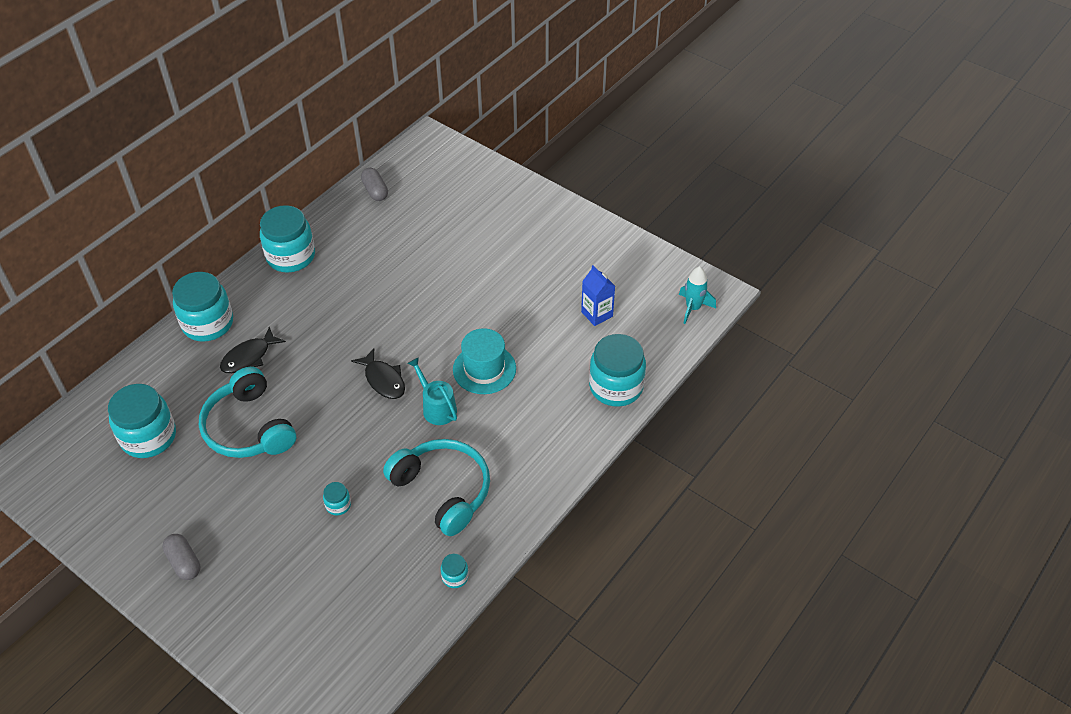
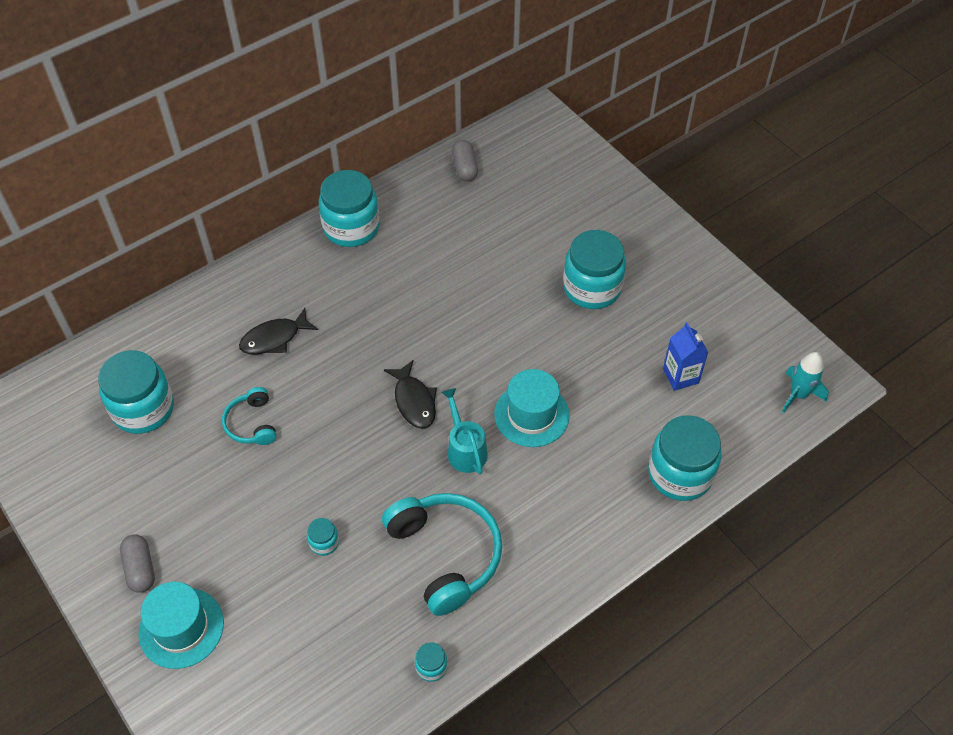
camera: 15 degrees right, 5 degrees up
turquoise jar [172,272,233,342] -> turquoise jar moved to [563,230,626,309]
turquoise headphones [199,367,296,458] -> turquoise headphones [222,387,277,445], size x0.54
none -> turquoise hat [139,582,224,669]

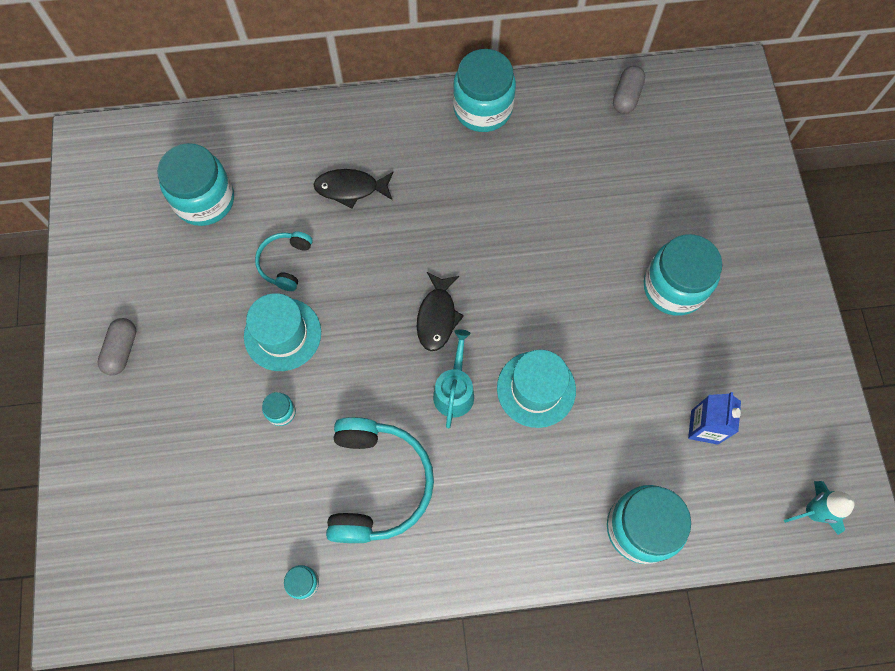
camera: 30 degrees right, 15 degrees up
turquoise hat [139,582,224,669] -> turquoise hat moved to [244,293,321,371]

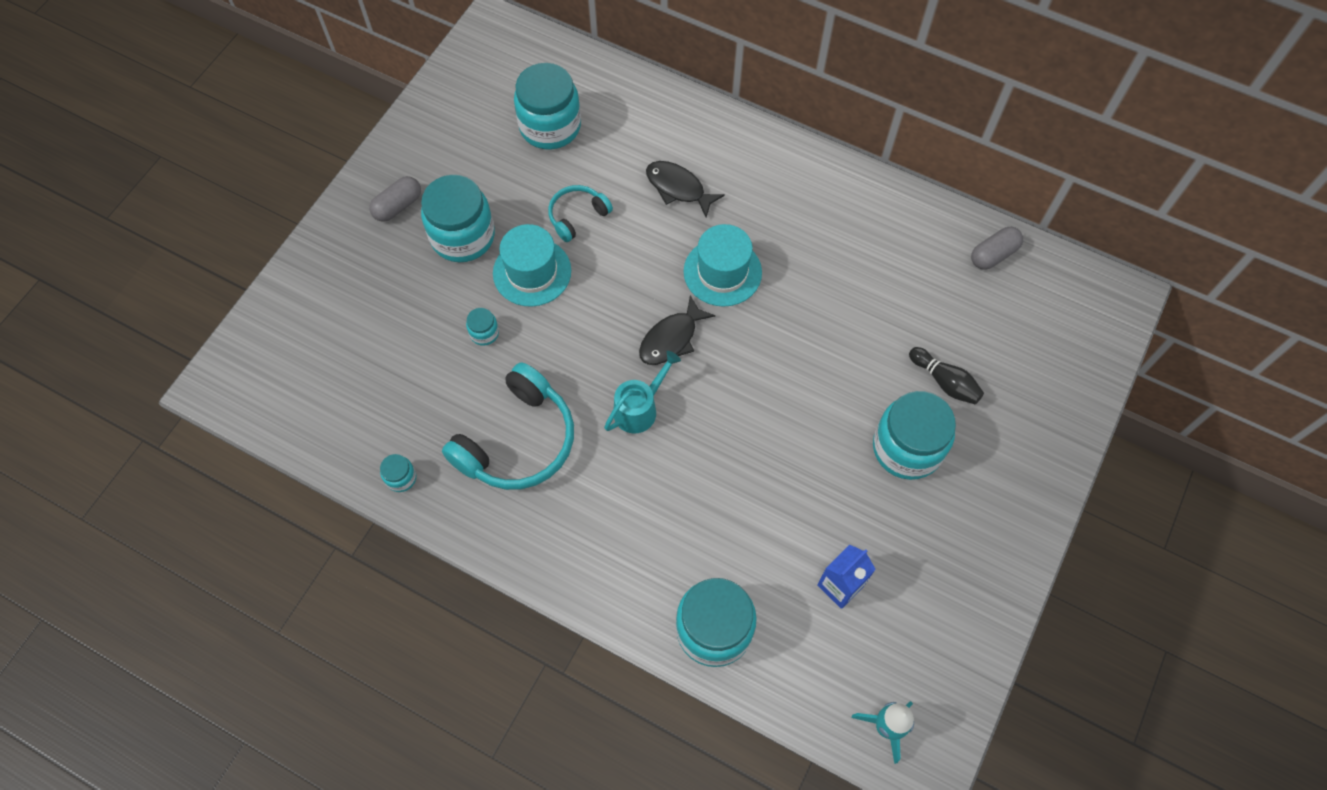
camera: 35 degrees right, 5 degrees down
turquoise jar [453,49,516,132] -> turquoise jar moved to [421,175,495,262]
turquoise hat [497,350,576,428] -> turquoise hat moved to [684,224,762,307]
none -> black bowling pin [909,347,984,404]

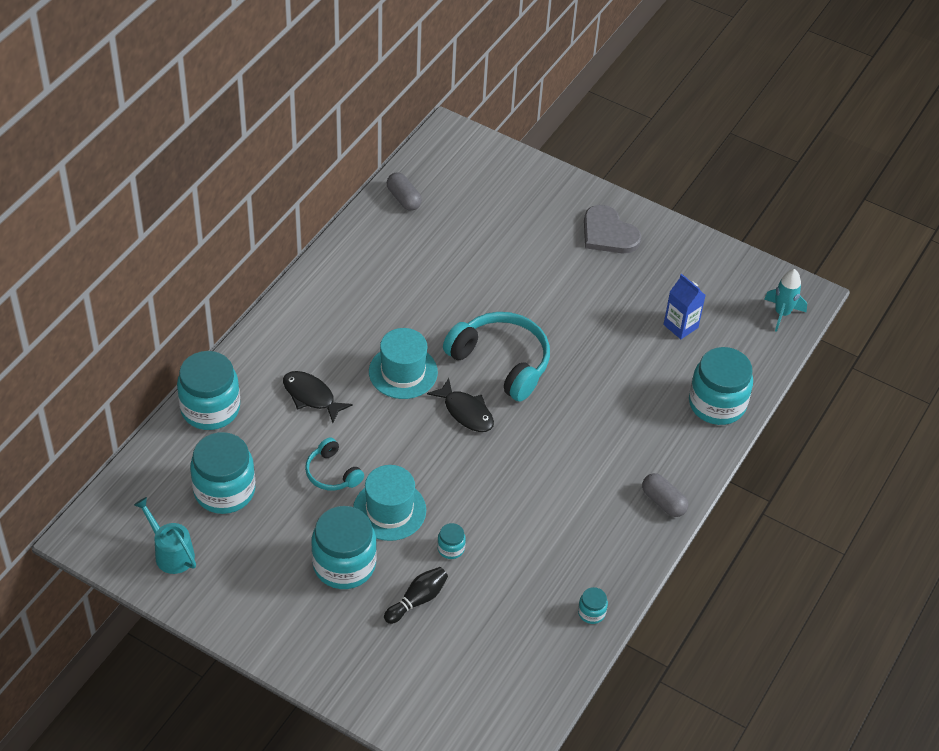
camera: 90 degrees left, 15 degrees down
grey capsule [369,176,421,222] -> grey capsule moved to [642,473,688,517]
turquoise headphones [442,362,574,490] -> turquoise headphones moved to [443,312,550,402]
turquoise watering can [604,351,681,433] -> turquoise watering can moved to [134,497,196,574]
black fish [646,161,725,217] -> black fish turned 90 degrees clockwise [283,371,353,423]
turquoise jar [873,391,956,480] -> turquoise jar moved to [177,351,240,430]
black bowling pin [909,347,984,404] -> black bowling pin moved to [384,567,448,624]
none -> grey heart [584,205,641,253]

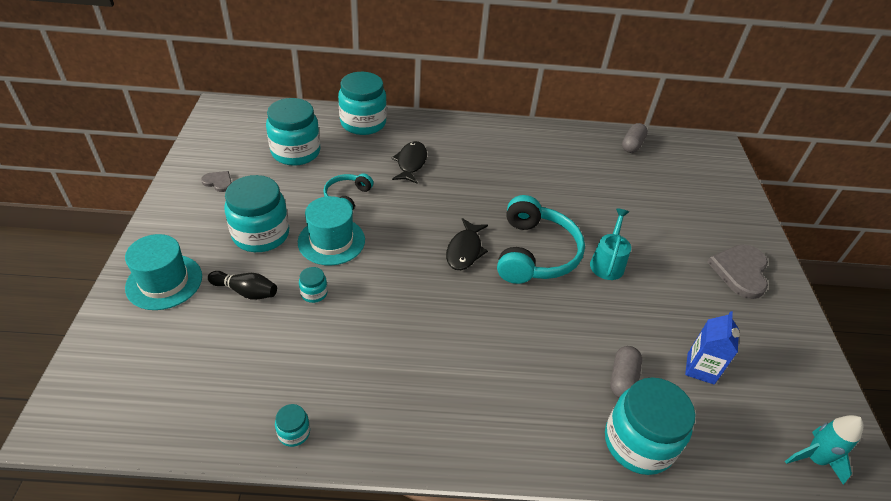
camera: 60 degrees right, 5 degrees down
turquoise watering can [134,497,196,574] -> turquoise watering can moved to [590,208,631,280]
turquoise hat [369,328,438,399] -> turquoise hat moved to [125,234,202,310]
grey capsule [642,473,688,517] -> grey capsule moved to [610,346,642,398]
none -> grey heart [201,171,232,192]

